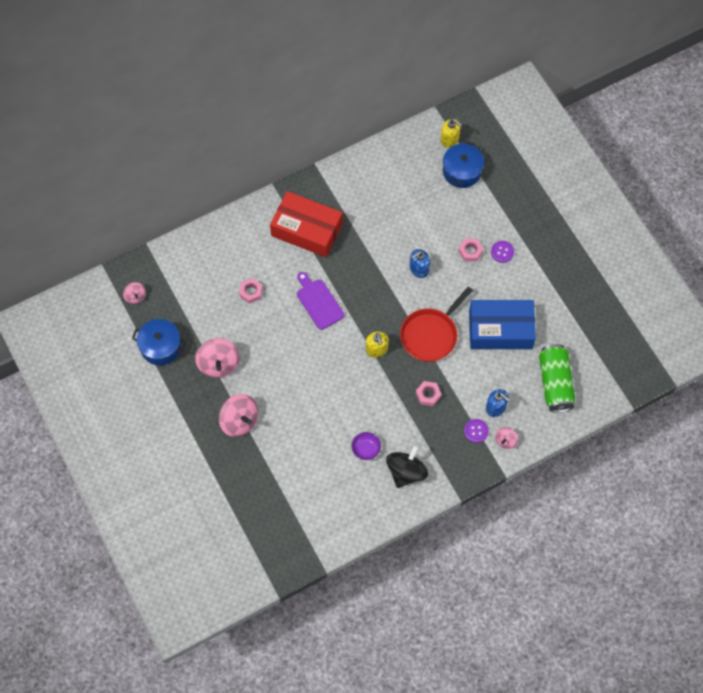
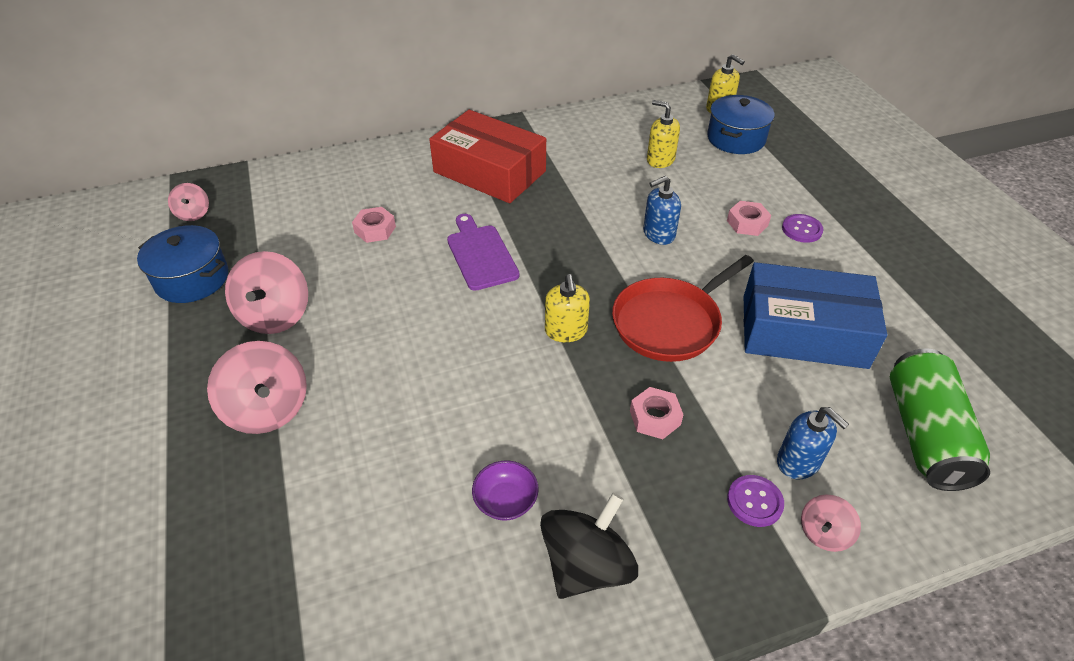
camera: 10 degrees right, 20 degrees down
none -> yellow soap dispenser [647,100,680,168]

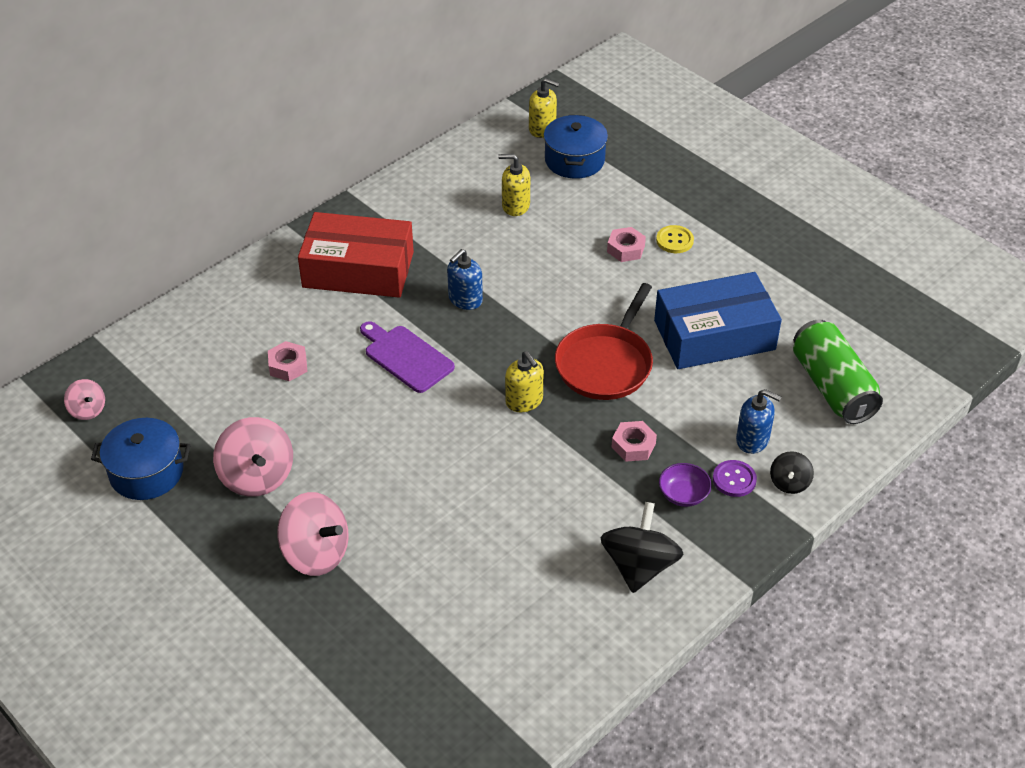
camera: 25 degrees left, 0 degrees up
purple bowl [472,460,539,521] -> purple bowl moved to [659,463,712,507]
blue soap dispenser [643,176,681,245] -> blue soap dispenser moved to [447,249,483,310]
purple button [782,214,824,243] -> yellow button [656,225,694,253]
pink spinning top [801,495,861,552] -> black spinning top [770,451,814,494]

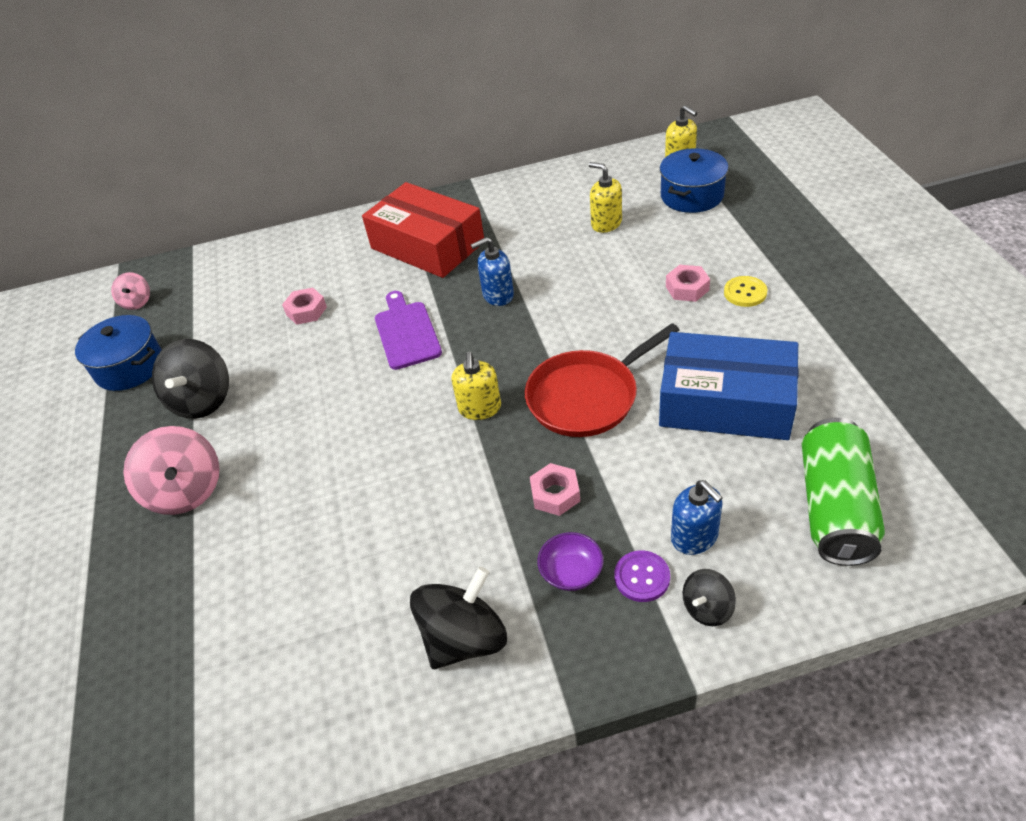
camera: 35 degrees right, 0 degrees up
pink spinning top [213,417,293,497] -> black spinning top [152,339,229,419]

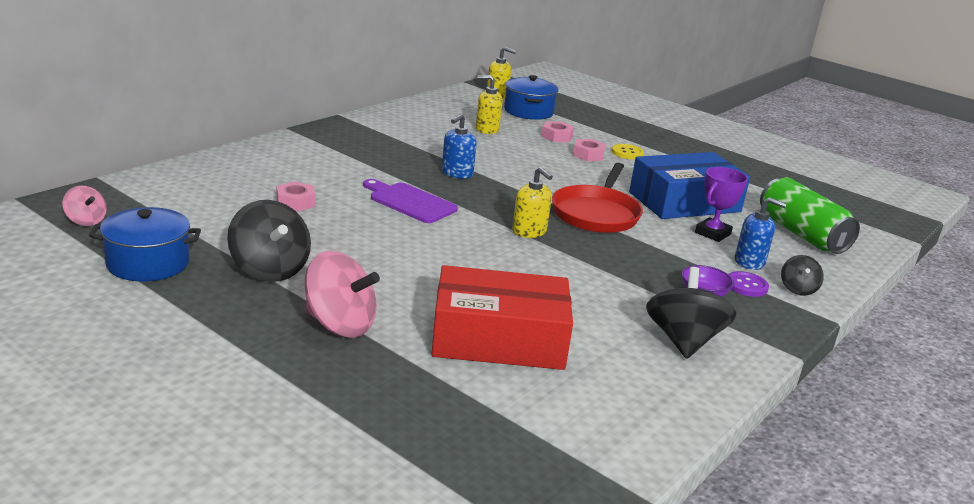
camera: 45 degrees left, 20 degrees down
red box [362,182,484,278] -> red box moved to [431,265,573,370]
pink nut [530,463,580,516] -> pink nut moved to [541,121,574,142]
none -> purple trophy [695,167,748,242]

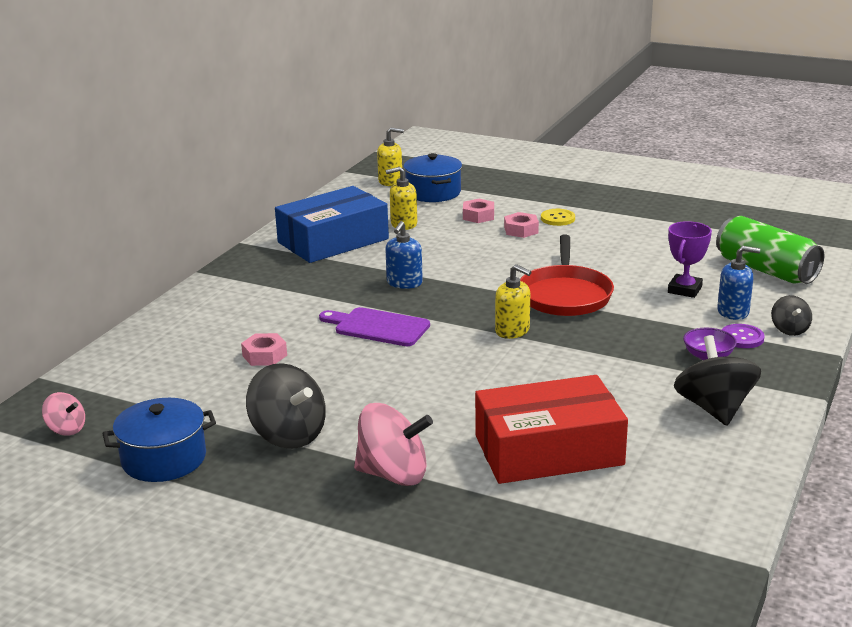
camera: 10 degrees left, 0 degrees up
blue box [629,152,750,219] -> blue box moved to [275,186,389,263]

